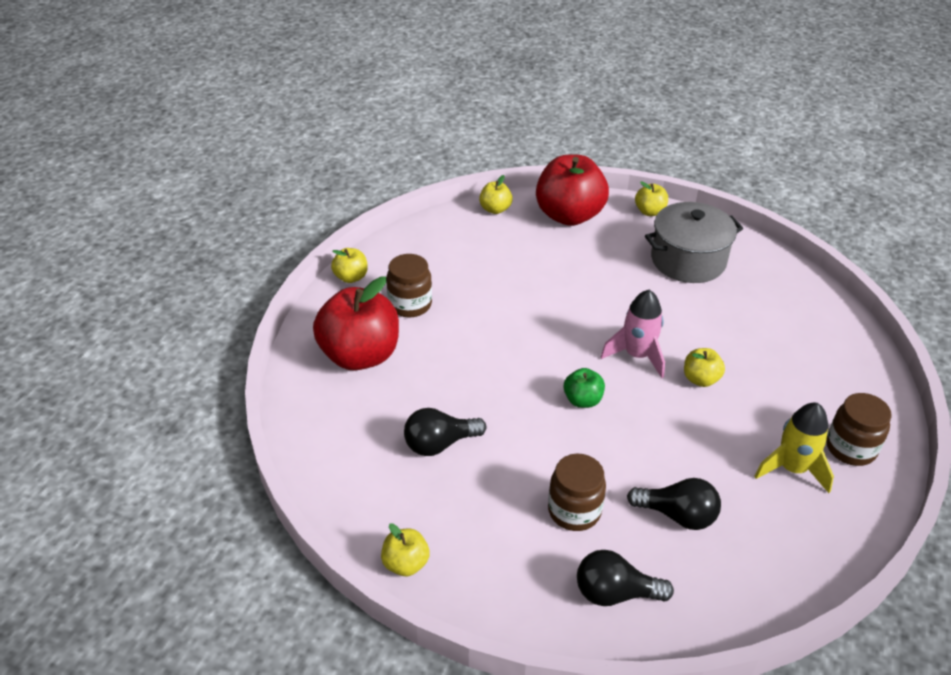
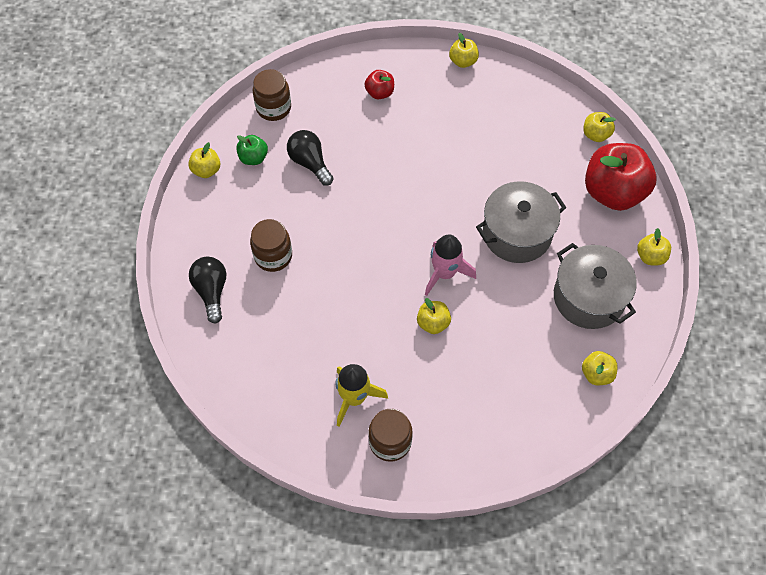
camera: 75 degrees right, 20 degrees up
red apple [313,276,399,370] -> red apple [365,70,394,99], size x0.47
brown jar [387,254,432,317] -> brown jar moved to [253,69,291,121]
green apple [564,368,605,408] -> green apple moved to [236,135,268,165]
black light bulb [627,478,721,530] -> none
none -> grey pot [476,181,567,263]
none -> yellow apple [582,351,618,385]

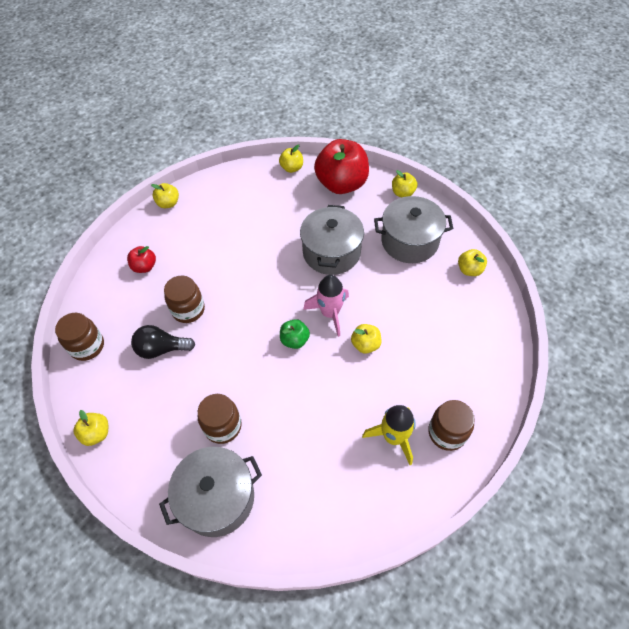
camera: 55 degrees left, 5 degrees down
black light bulb [189,257,226,324] -> grey pot [159,447,262,537]
green apple [236,135,268,165] -> green apple moved to [280,319,310,349]
none -> brown jar [164,275,205,323]

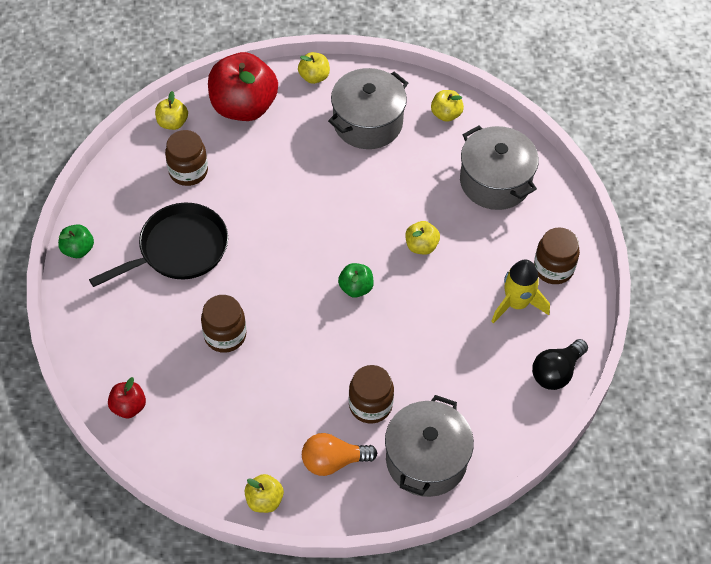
camera: 45 degrees left, 0 degrees up
brown jar [55,313,104,361] -> brown jar moved to [165,130,208,186]
red apple [127,246,156,273] -> red apple moved to [108,377,146,418]
black light bulb [131,325,195,359] -> black light bulb moved to [532,339,588,390]
yellow apple [151,183,179,208] -> green apple [58,224,94,258]
grey pot [300,205,364,275] -> grey pot moved to [460,126,539,210]
pink rocket [303,275,349,337] -> none
none -> black pan [89,203,228,287]
none -> orange light bulb [302,433,377,476]

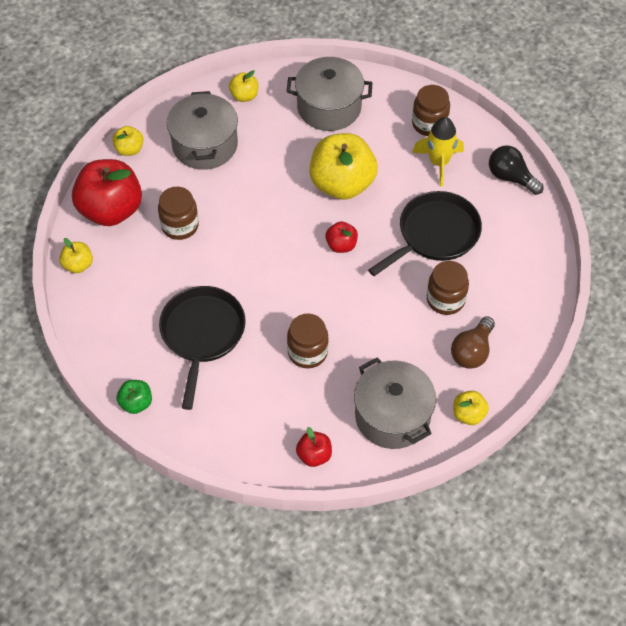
camera: 50 degrees left, 0 degrees up
brown jar [165,130,208,186] -> brown jar moved to [158,187,199,240]
orange light bulb [302,433,377,476] -> brown light bulb [451,316,495,369]
green apple [338,263,374,298] -> red apple [325,221,358,253]
grey pot [385,395,474,497] -> grey pot moved to [354,358,436,449]
yellow apple [405,221,440,255] -> yellow apple [309,133,378,200], size x2.14
black light bulb [532,339,588,390] -> black light bulb turned 135 degrees clockwise [489,145,543,195]
none -> black pan [368,191,482,276]

